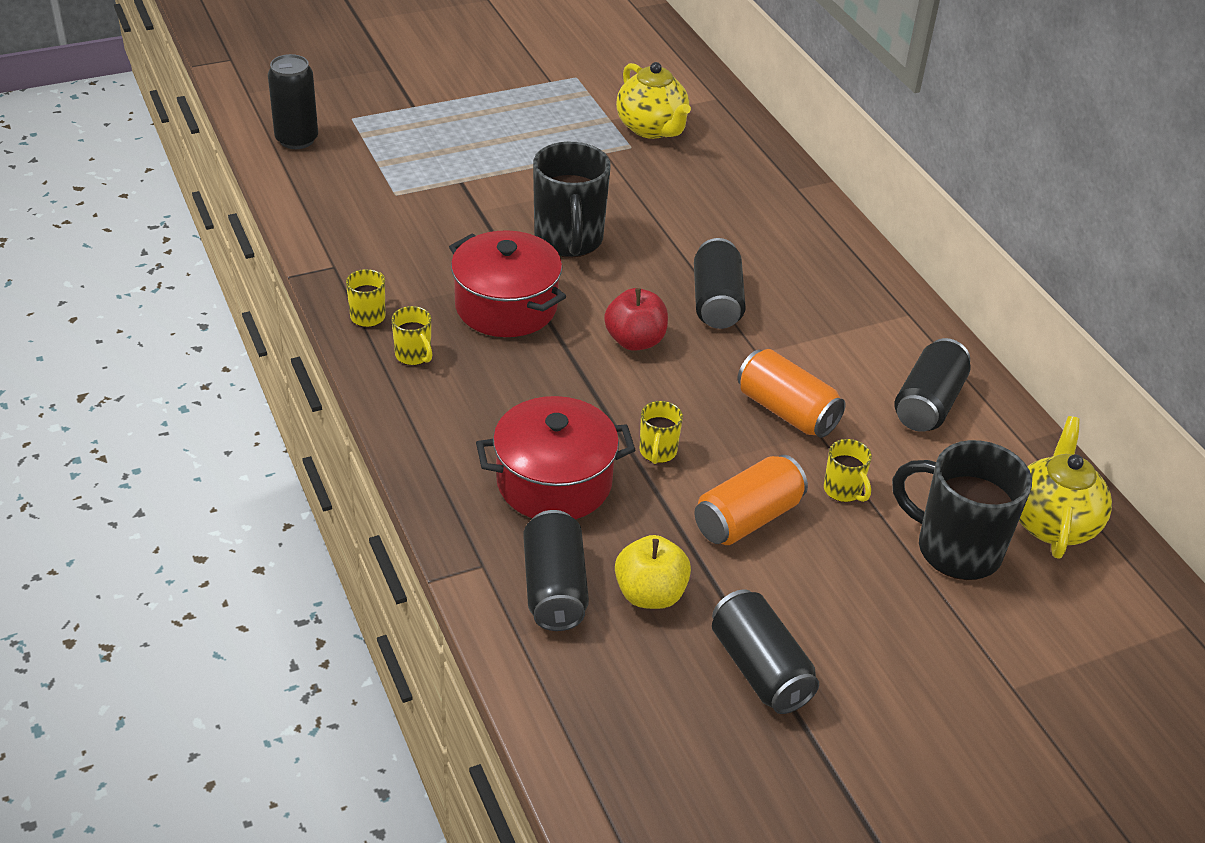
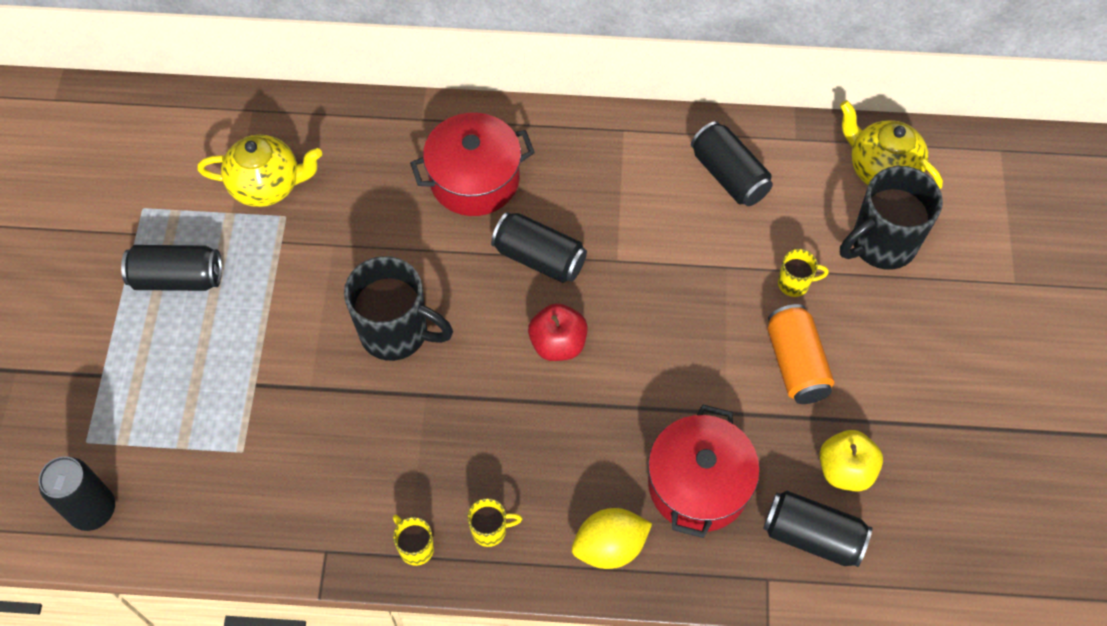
camera: 60 degrees left, 20 degrees up
red pot [449,230,566,337] -> red pot moved to [410,113,535,216]
yellow mug [640,401,683,464] -> none
black can [712,589,819,714] -> black can moved to [121,245,222,291]
orange can [737,349,845,438] -> none
none -> yellow lemon [572,508,652,569]

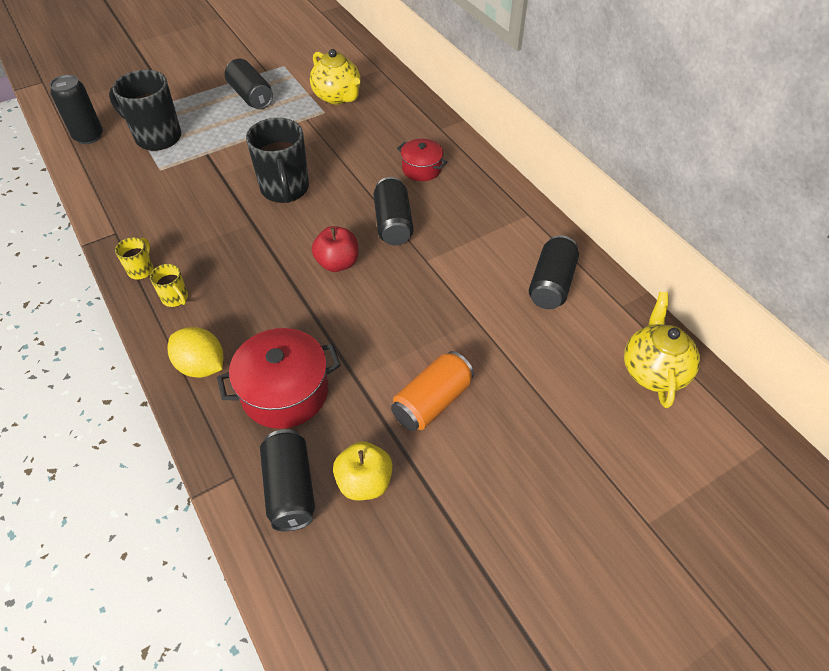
camera: 55 degrees right, 10 degrees down
red pot [410,113,535,216] -> red pot [397,139,447,181], size x0.59
yellow mug [778,249,829,297] -> none
black mug [840,166,943,270] -> black mug moved to [109,70,181,151]

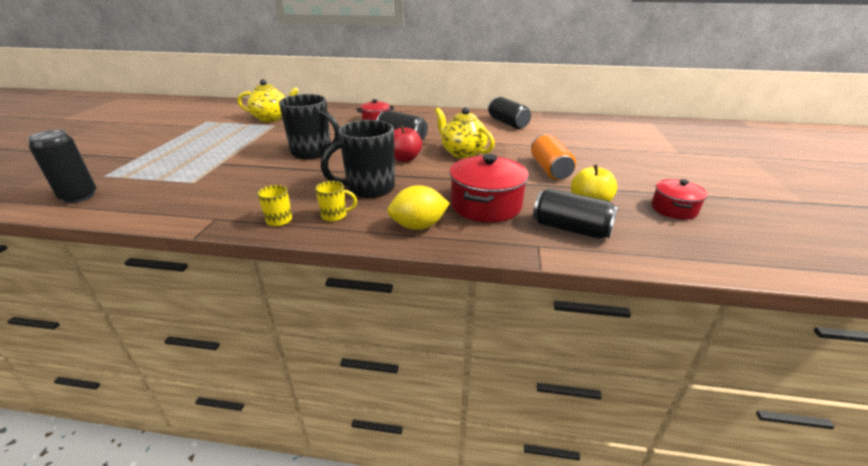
camera: 50 degrees left, 20 degrees down
black mug [109,70,181,151] -> black mug moved to [321,120,395,198]
black can [225,59,273,109] -> none
yellow teapot [624,292,700,408] -> yellow teapot moved to [435,107,495,159]
none -> red pot [651,179,708,220]

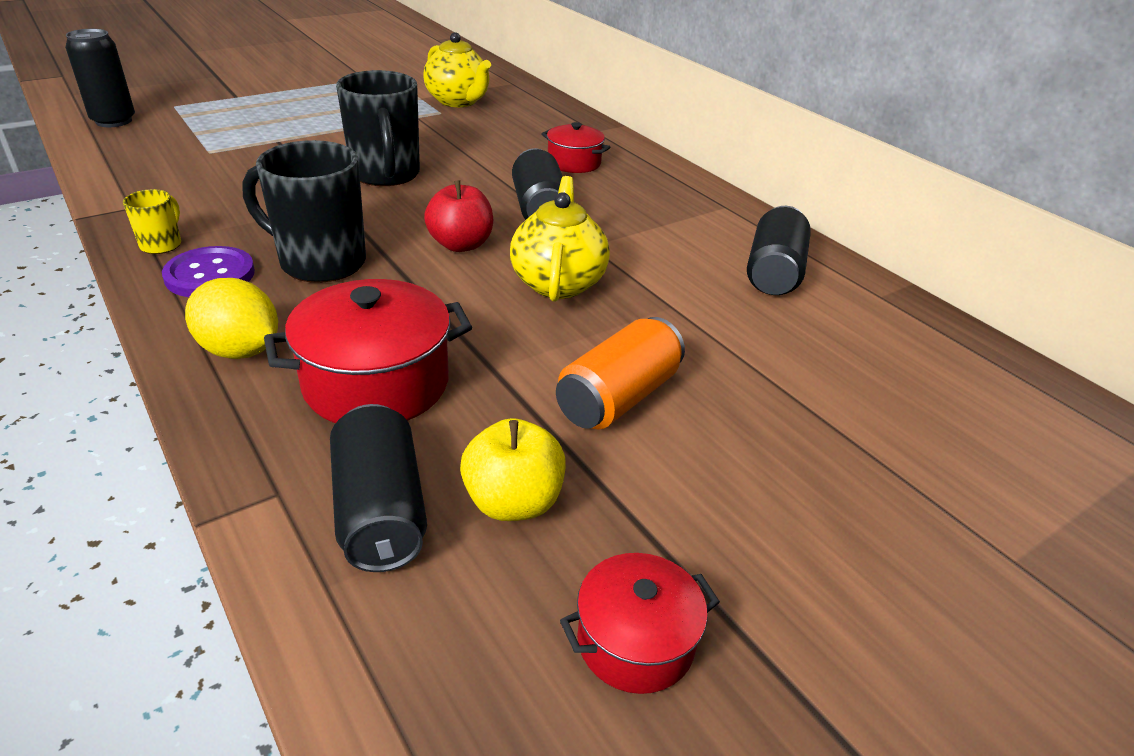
camera: 45 degrees right, 5 degrees up
yellow mug [315,181,357,222] -> purple button [162,246,255,297]

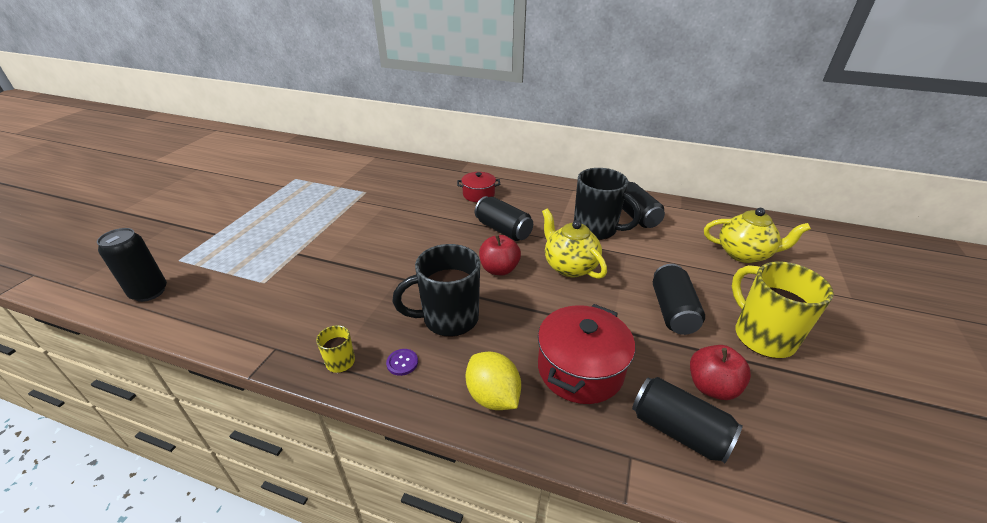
camera: 35 degrees left, 0 degrees up
purple button [162,246,255,297] -> purple button [386,349,418,376], size x0.53
yellow lemon [185,278,278,359] -> yellow lemon turned 60 degrees clockwise [466,352,521,410]
black mug [336,70,420,186] -> black mug moved to [574,168,641,240]
yellow teapot [423,32,491,107] -> yellow teapot moved to [704,208,811,263]
yellow apple [460,418,566,521] -> red apple [690,345,751,400]
orange can [556,317,685,429] -> black can [653,264,705,335]
red pot [560,553,720,694] -> none
none -> yellow mug [732,261,834,358]

